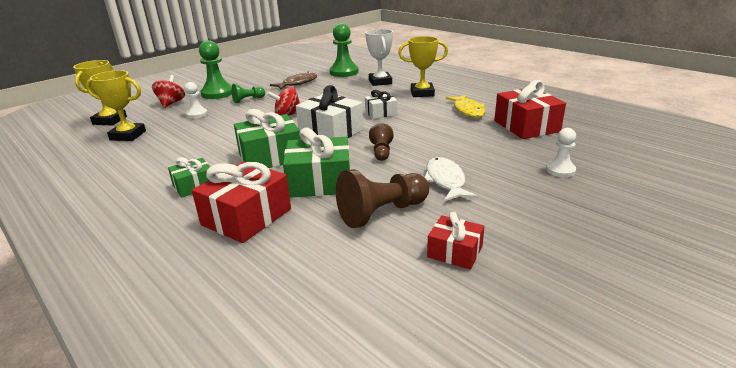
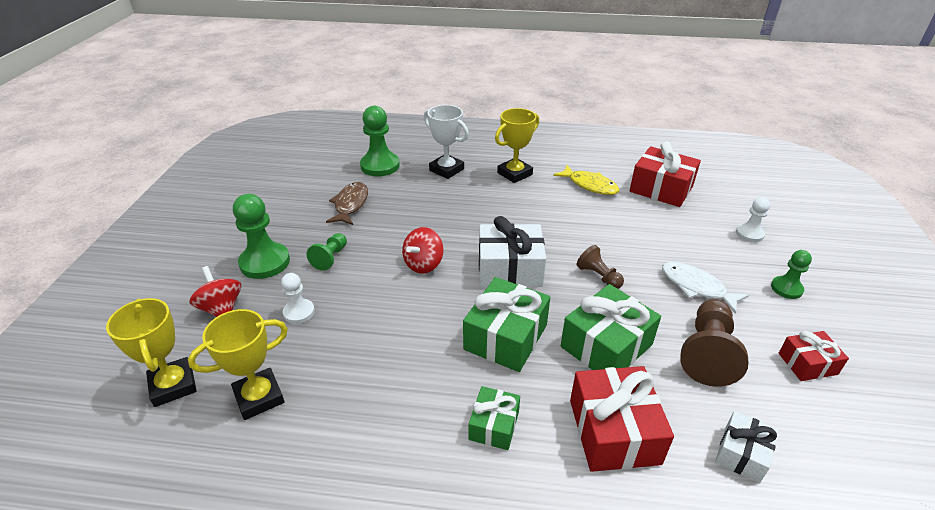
camera: 40 degrees left, 10 degrees up
white gift [365,90,398,119] -> white gift moved to [715,411,778,483]
none -> green pawn [771,250,812,299]

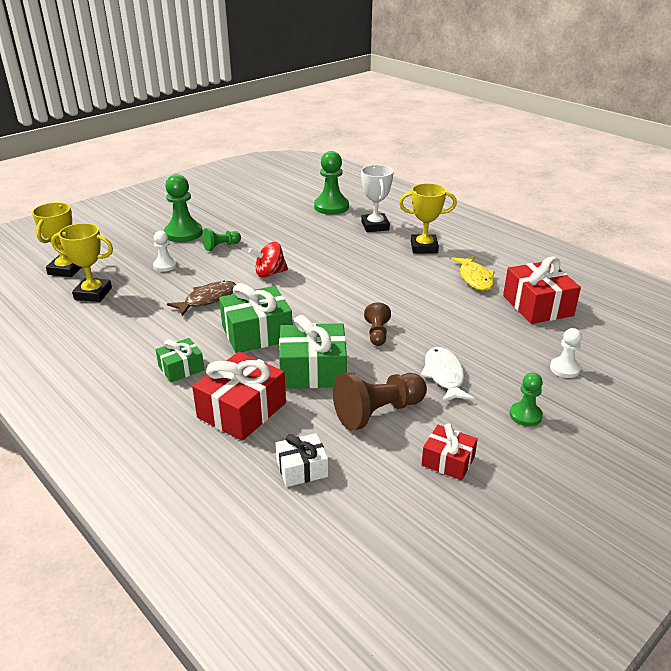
camera: 40 degrees right, 5 degrees down
red spinning top [189,266,241,317] -> none
brown fish [326,182,368,225] -> brown fish moved to [167,281,236,316]
white gift [479,216,546,287] -> none

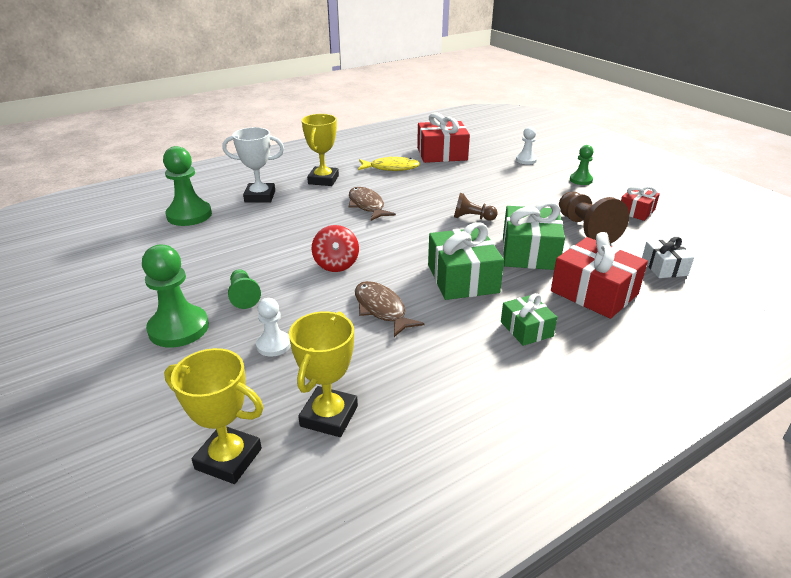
camera: 80 degrees left, 0 degrees up
white fish [421,347,475,403] -> none
none -> brown fish [349,187,396,221]

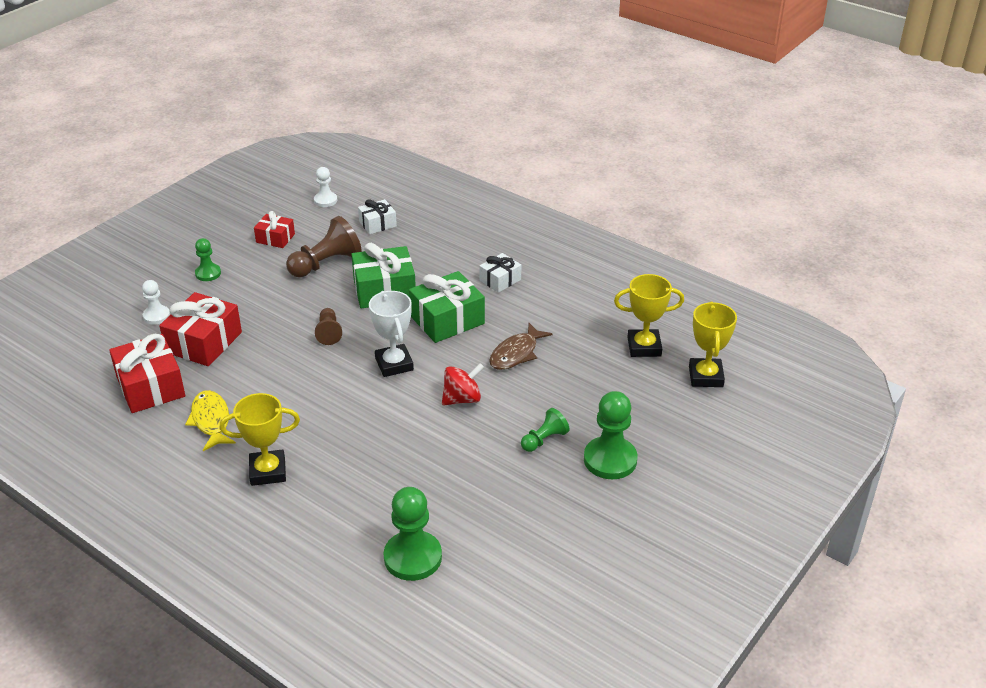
camera: 110 degrees left, 5 degrees up
white trophy [222,127,284,203] -> white trophy moved to [369,291,414,377]
white pawn [256,298,291,357] -> white pawn moved to [314,167,337,207]
brown fish [349,187,396,221] -> none
green gift [501,293,557,346] -> white gift [479,253,521,293]
red gift [551,232,648,319] -> red gift moved to [159,292,242,366]

